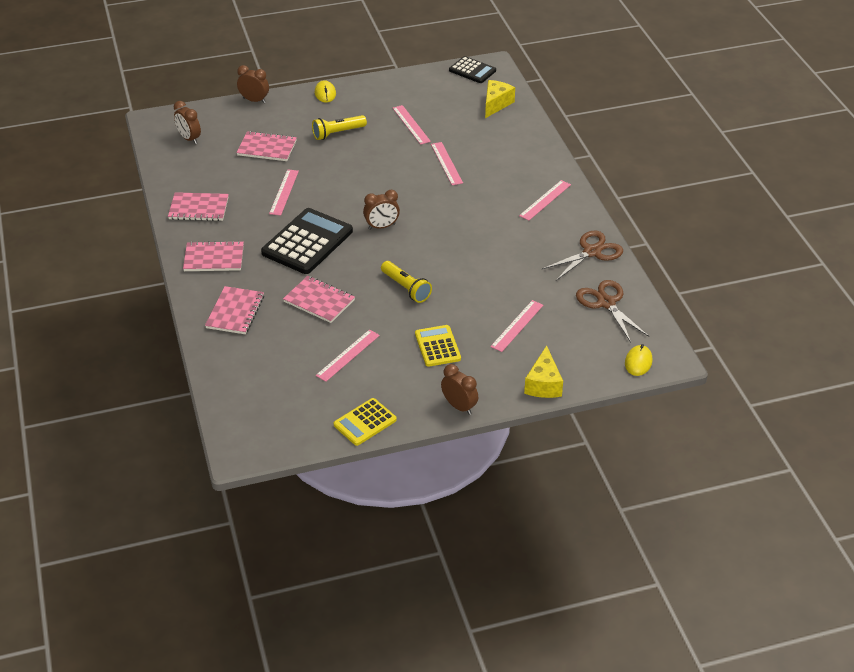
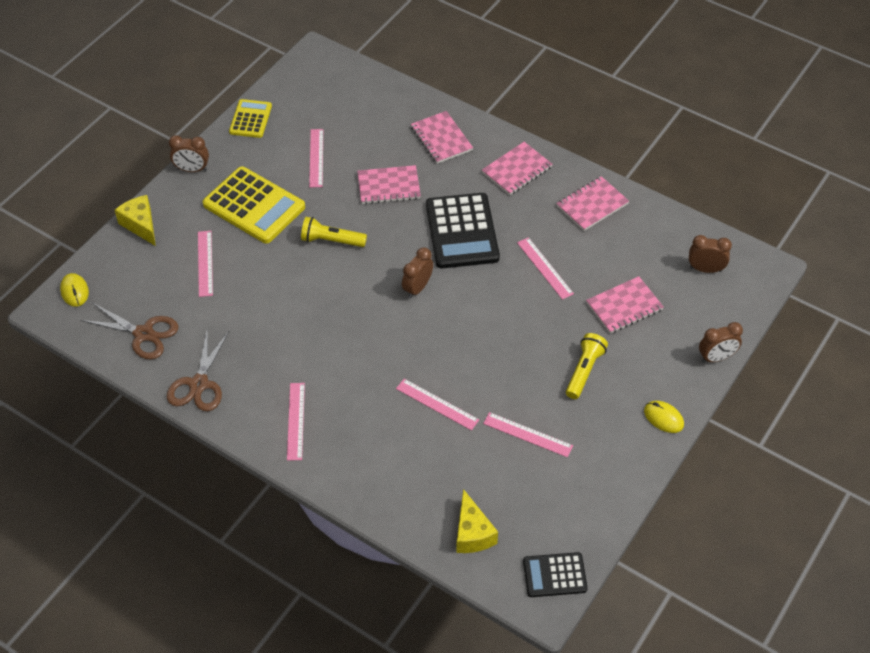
camera: 140 degrees right, 10 degrees up
yellow calculator [415,325,461,367] -> yellow calculator [203,166,305,243], size x1.75

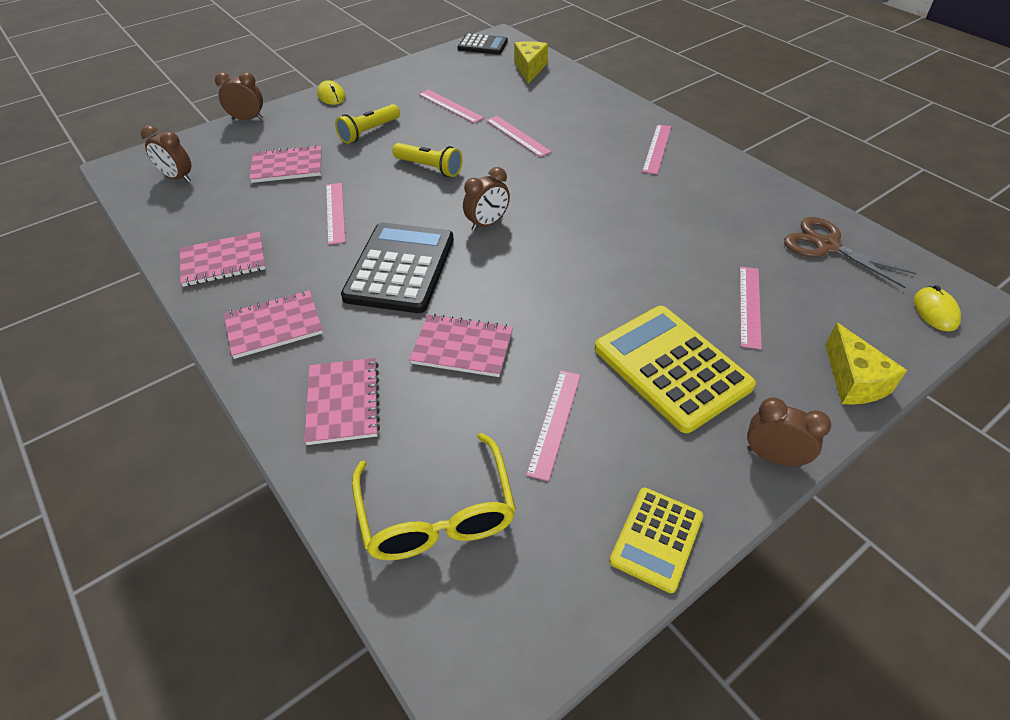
camera: 160 degrees left, 5 degrees down
brown scissors [167,328,230,411] -> none
yellow flashlight [301,217,367,247] -> yellow flashlight moved to [392,143,463,177]
none -> yellow glasses [352,433,516,560]

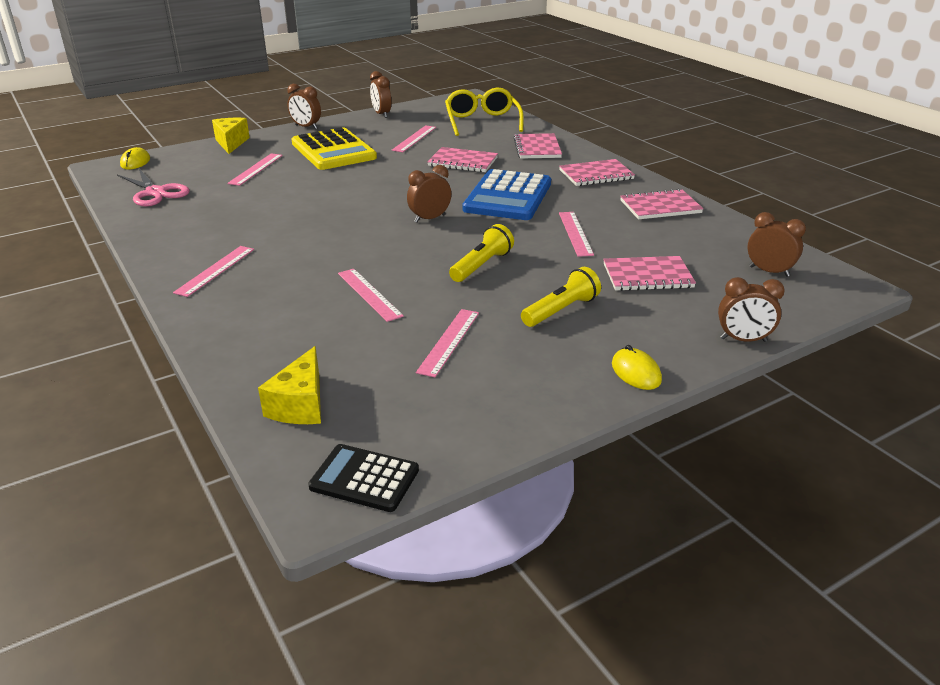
camera: 175 degrees left, 15 degrees down
black calculator [341,222,454,313] -> blue calculator [462,169,551,220]
yellow flashlight [392,143,463,177] -> yellow flashlight turned 90 degrees clockwise [449,224,514,282]
pink ruler [419,89,484,123] -> pink ruler turned 60 degrees clockwise [416,309,479,377]
yellow calculator [609,488,703,593] -> brown clock [370,71,391,118]
brown scissors [784,217,917,288] -> pink scissors [117,169,190,207]

